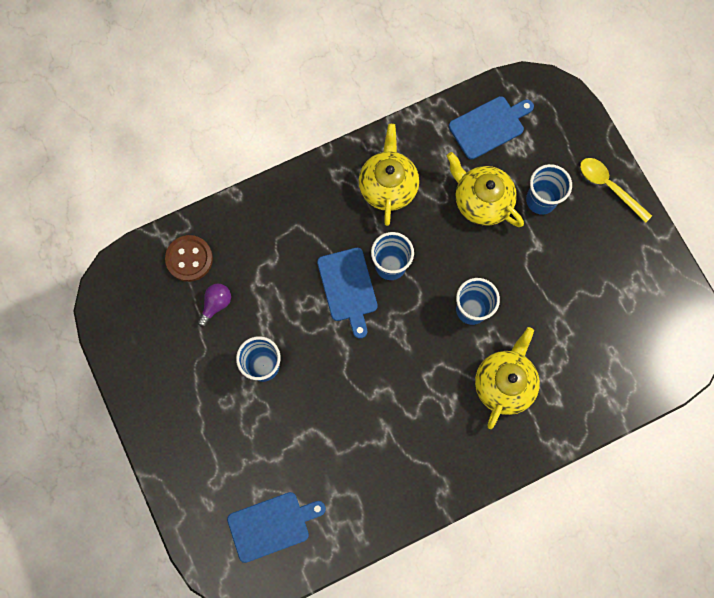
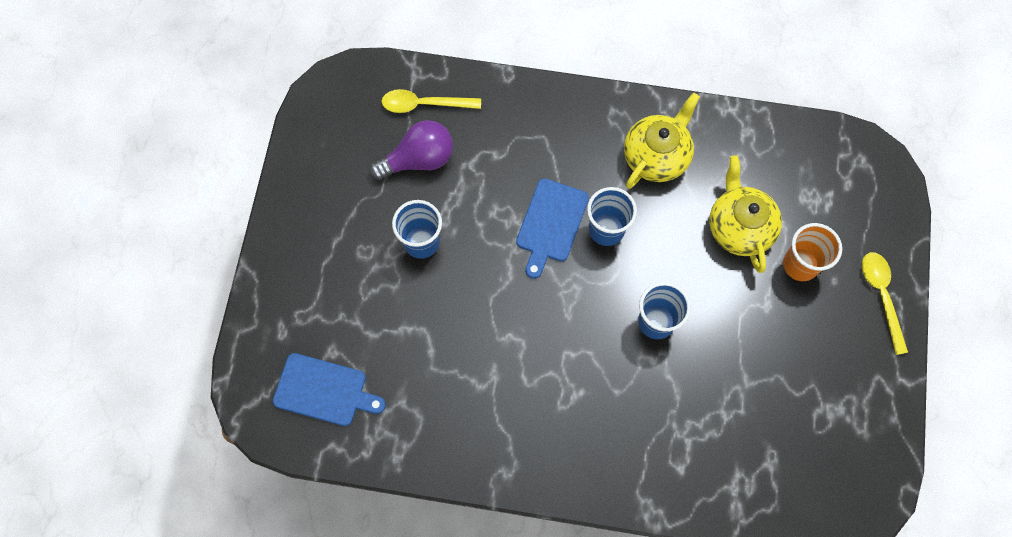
camera: 35 degrees right, 5 degrees down
brown button [165,235,213,282] -> yellow spoon [382,89,481,113]
purple light bulb [197,284,231,327] -> purple light bulb [370,120,453,180], size x1.68
blue cutting board [449,96,534,160] -> none
yellow teapot [475,327,540,429] -> none
blue cup [526,164,572,215] -> orange cup [783,223,842,281]

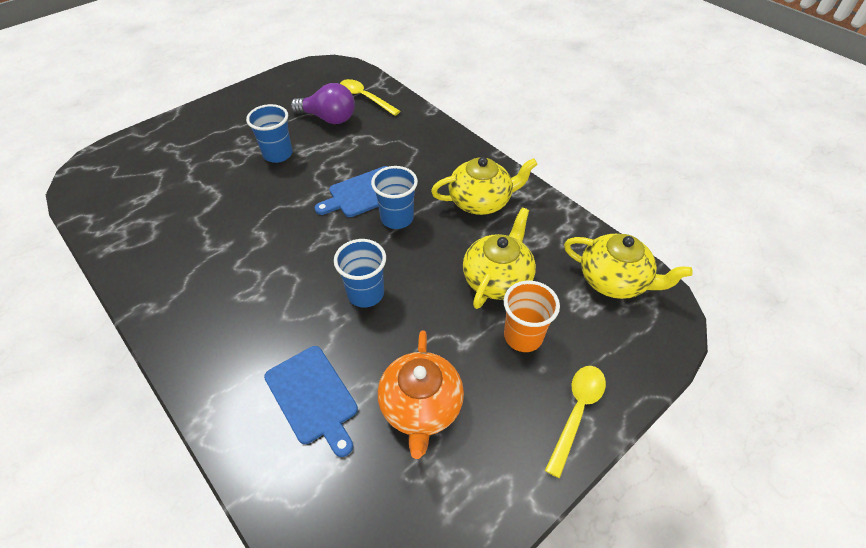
camera: 40 degrees right, 20 degrees down
blue cutting board [273,353,386,426] -> blue cutting board moved to [264,346,358,457]
none -> orange teapot [378,330,464,459]
none -> yellow teapot [564,234,693,299]

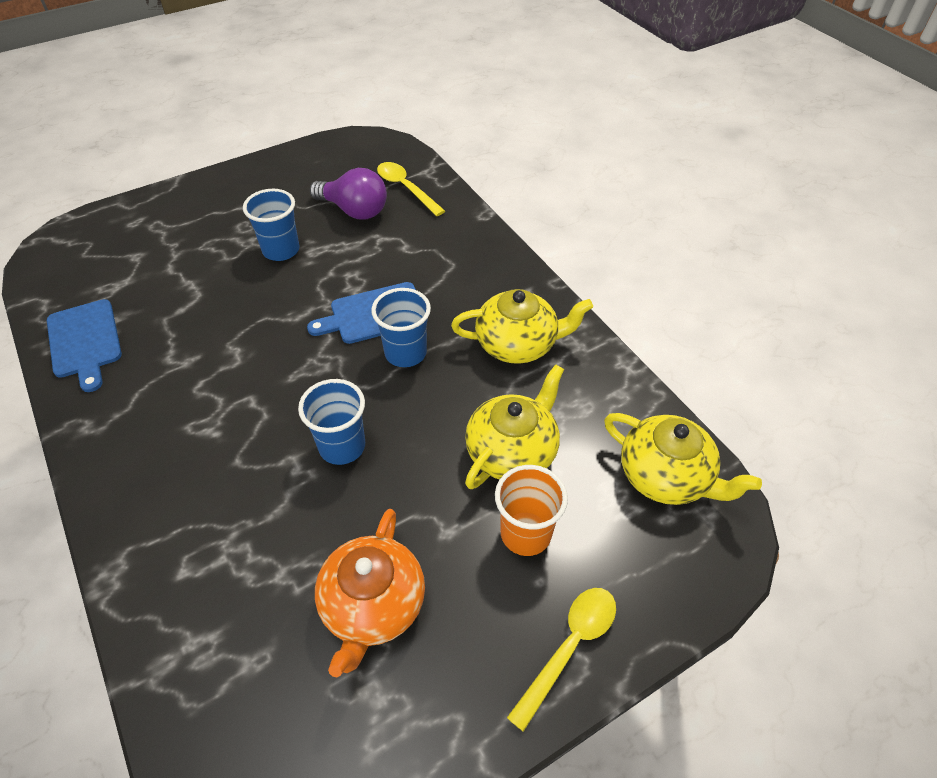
camera: 10 degrees right, 0 degrees up
blue cutting board [264,346,358,457] -> blue cutting board moved to [47,299,122,392]

